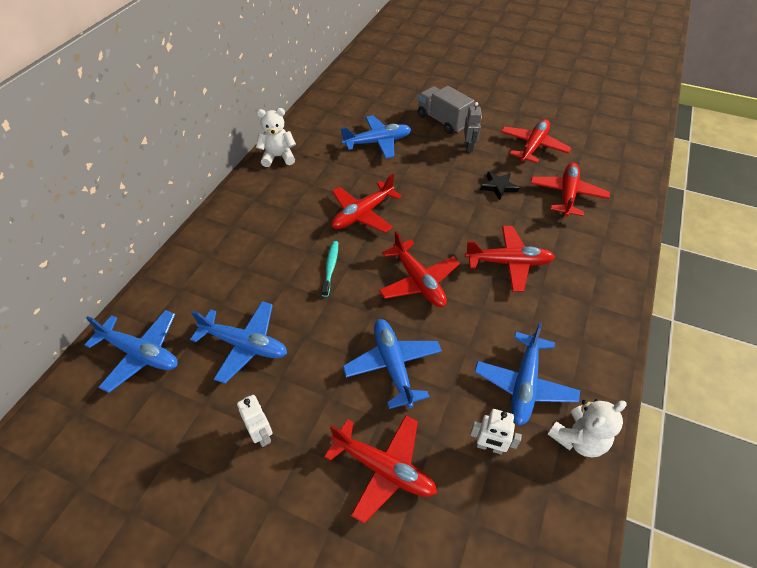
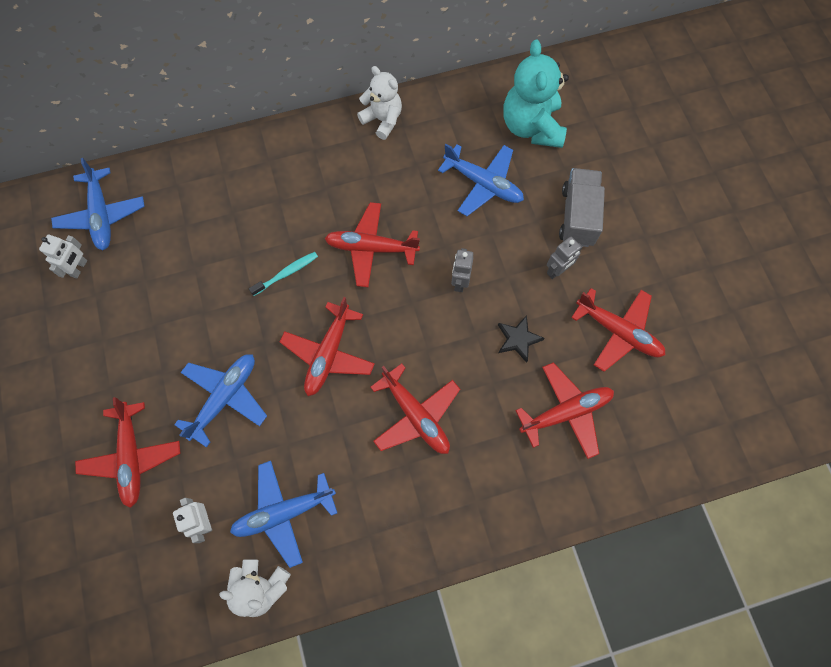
camera: 50 degrees right, 20 degrees up
blue plane [190,301,287,384] -> none
white robot [237,395,273,447] -> white robot moved to [39,235,87,279]
red plane [501,119,571,163] -> red plane turned 45 degrees clockwise [571,288,666,372]
none -> grey robot [451,248,473,292]
none -> turquoise teddy bear [503,40,569,148]

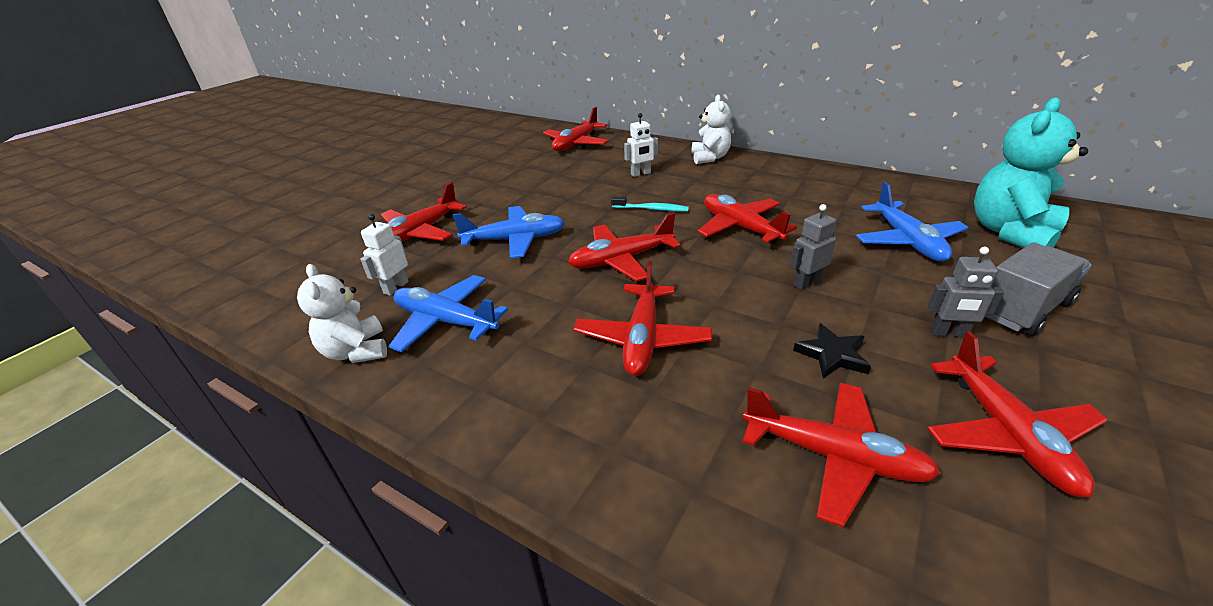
camera: 50 degrees right, 35 degrees down
white robot [39,235,87,279] -> white robot moved to [624,113,658,177]
blue plane [51,158,145,250] -> red plane [543,107,609,151]
white teddy bear [357,66,402,140] -> white teddy bear moved to [691,95,731,164]

